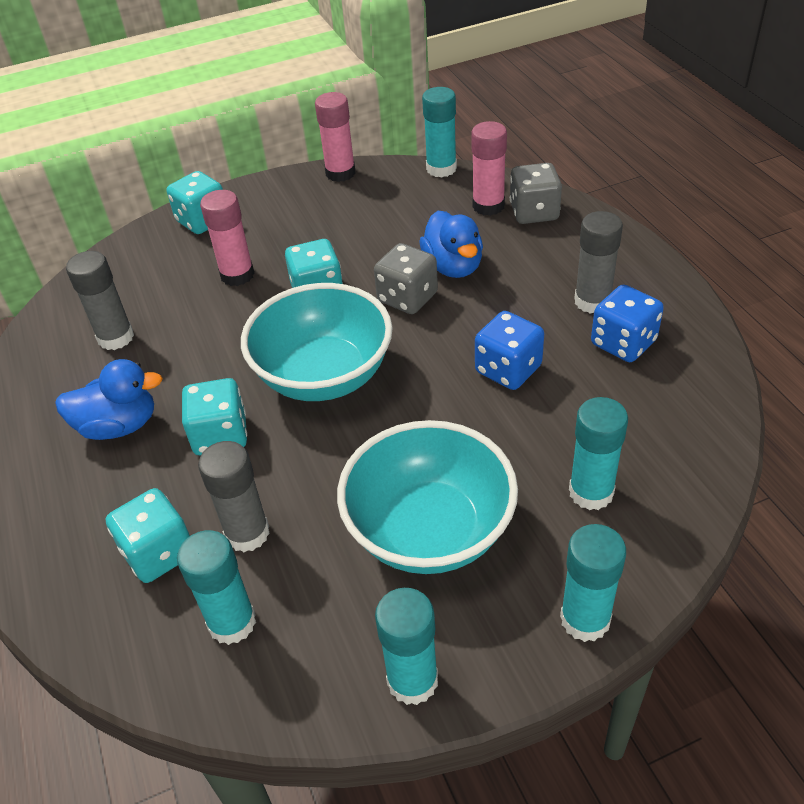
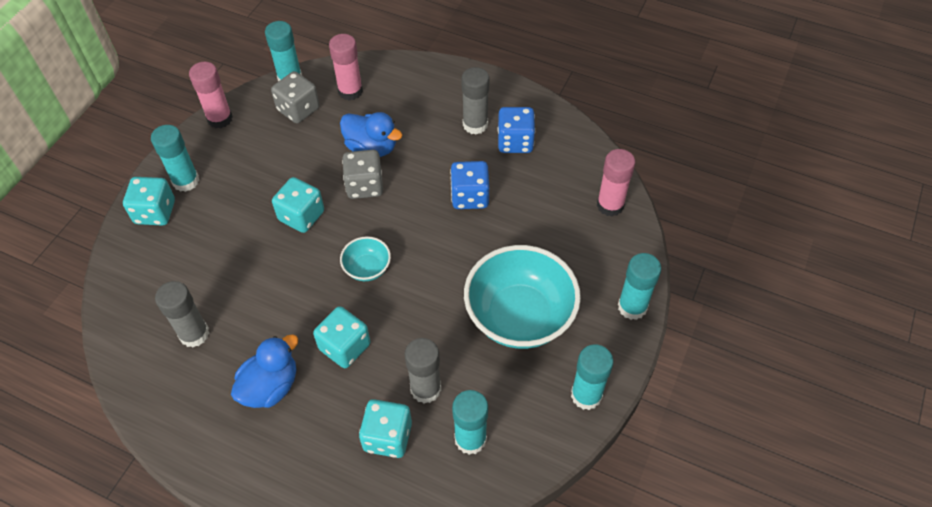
camera: 45 degrees left, 10 degrees up
pink glue stick [200,190,254,286] -> pink glue stick moved to [597,149,635,217]
turquoise bowl [241,283,392,401] -> turquoise bowl [340,236,391,281], size x0.46
grey dice [510,163,562,224] -> grey dice moved to [271,71,320,123]
turquoise glue stick [569,397,628,510] -> turquoise glue stick moved to [151,125,199,192]

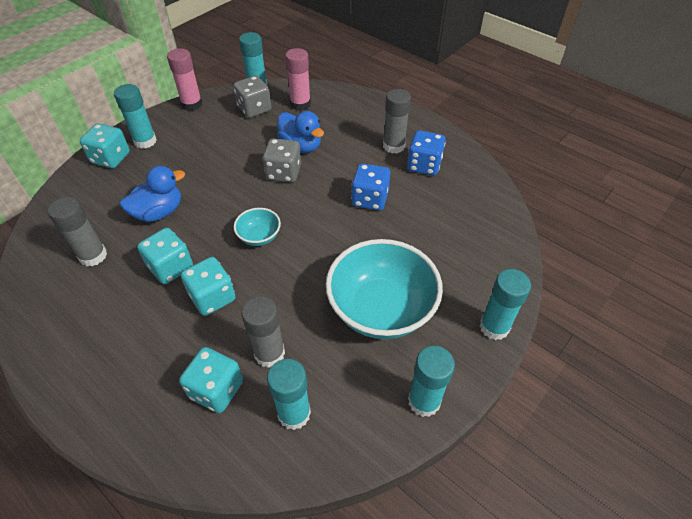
camera: 15 degrees right, 5 degrees down
blue duck [231,334,298,408] -> blue duck moved to [120,166,185,222]
turquoise dice [272,177,324,233] -> turquoise dice moved to [137,228,193,284]
pink glue stick [597,149,635,217] -> none

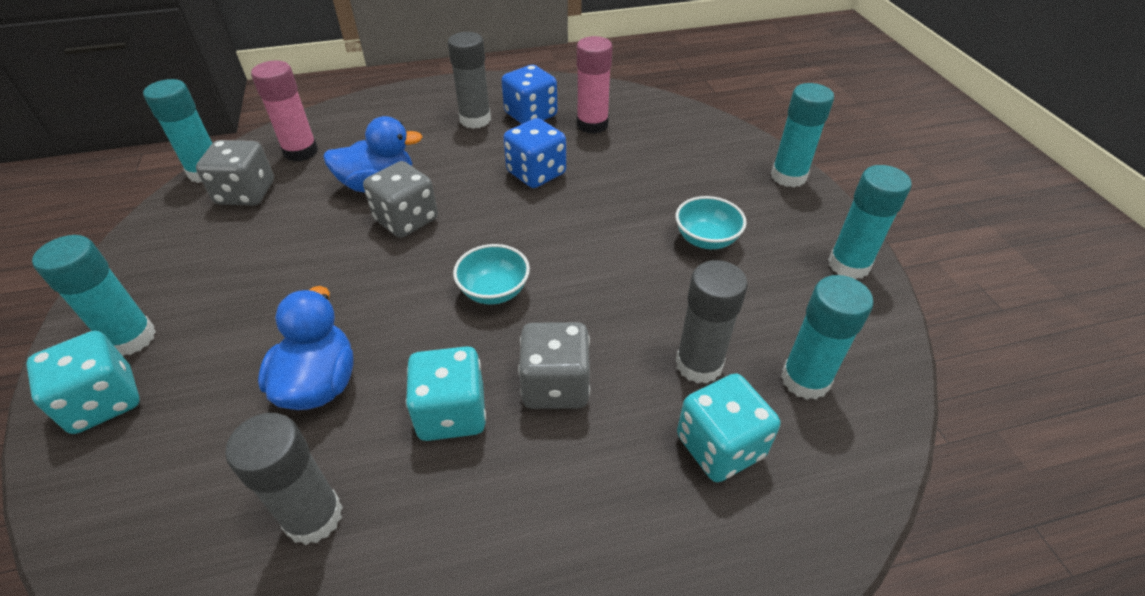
camera: 55 degrees left, 5 degrees down
pink glue stick [167,48,202,111] -> pink glue stick moved to [577,36,613,134]
turquoise dice [181,257,236,316] -> grey dice [518,322,590,409]
turquoise bowl [326,239,443,339] -> turquoise bowl [676,196,747,249], size x0.46

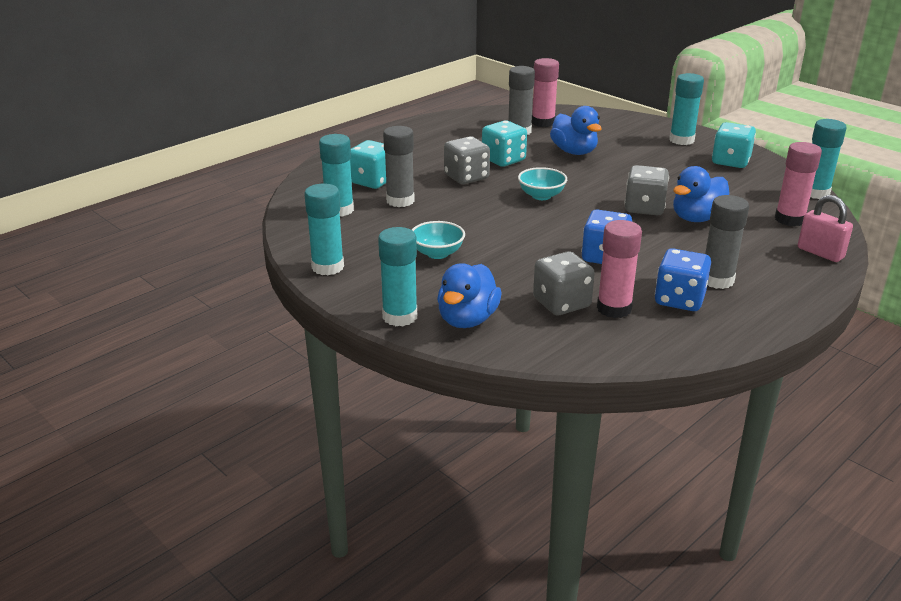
camera: 150 degrees right, 15 degrees down
turquoise dice [26,331,140,434] -> turquoise dice moved to [712,122,756,168]
grey dice [196,140,274,206] -> grey dice moved to [533,251,595,315]
none -> blue duck [437,263,501,328]
none -> pink glue stick [532,58,559,127]
none -> pink padlock [798,195,853,262]

